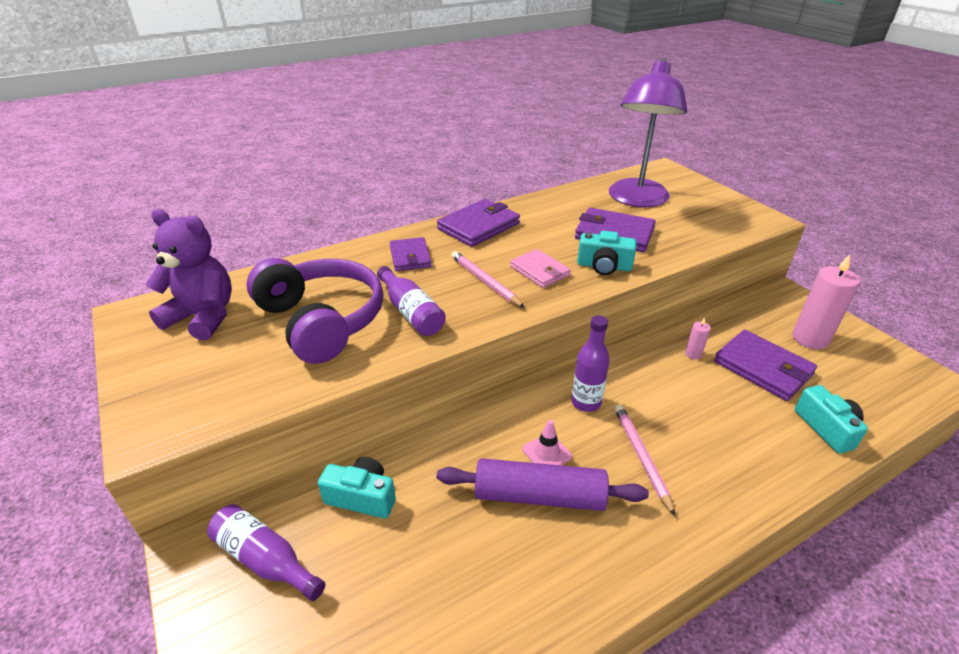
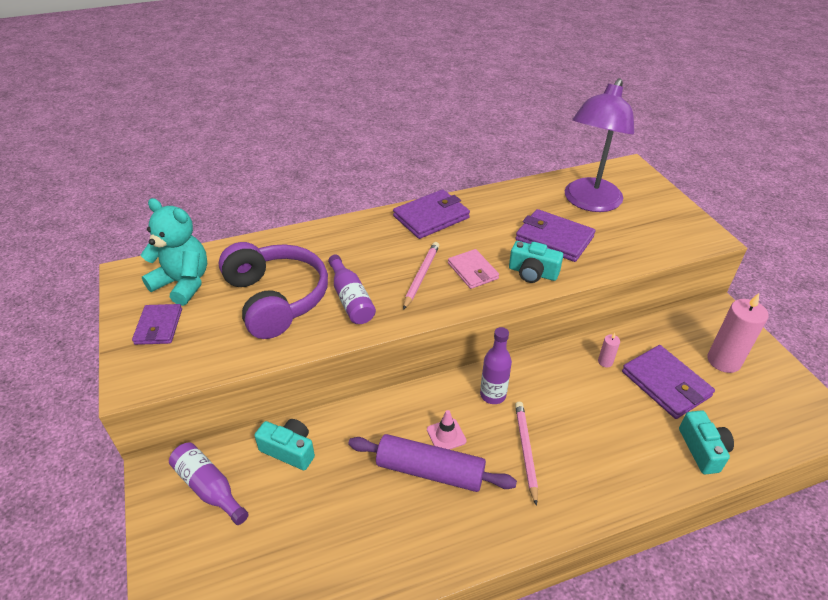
camera: 10 degrees right, 5 degrees up
purple teddy bear [146,209,232,340] -> turquoise teddy bear [141,198,207,306]
purple wallet [390,237,432,271] -> purple wallet moved to [132,304,182,345]
pink pencil [451,251,525,308] -> pink pencil turned 45 degrees clockwise [403,242,439,310]

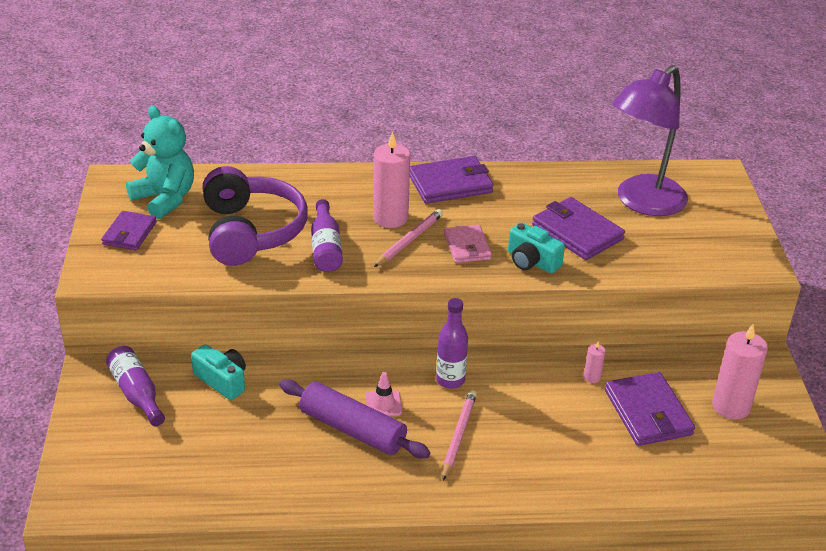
camera: 15 degrees right, 5 degrees down
turquoise camera [679,410,734,475] -> none
none -> pink candle [373,132,410,228]

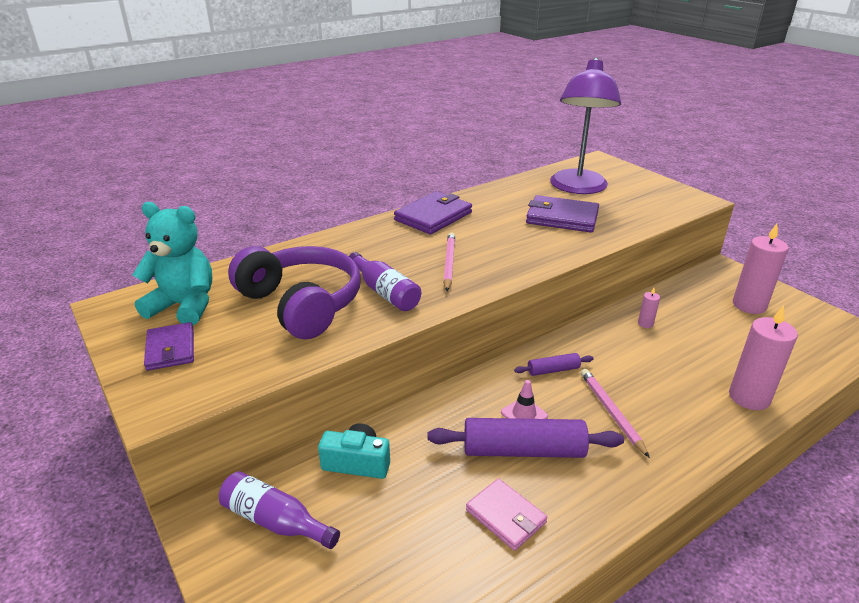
camera: 30 degrees left, 5 degrees down
pink candle [373,132,410,228] -> pink candle moved to [729,305,798,410]
purple bottle [436,298,468,389] -> purple rolling pin [514,353,593,376]
pink wallet [444,224,492,263] -> pink wallet moved to [466,478,547,551]
turquoise camera [508,222,565,274] -> none
purple wallet [605,372,695,446] -> none

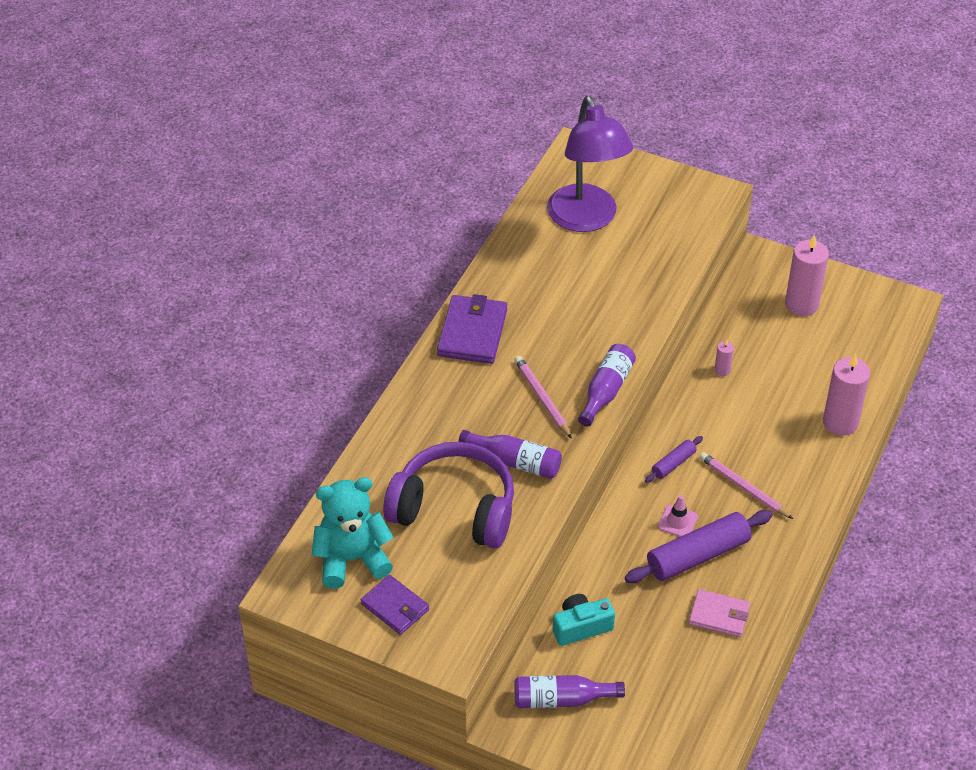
camera: 30 degrees left, 15 degrees up
purple wallet [526,195,599,232] -> none
none -> purple bottle [578,344,636,426]

